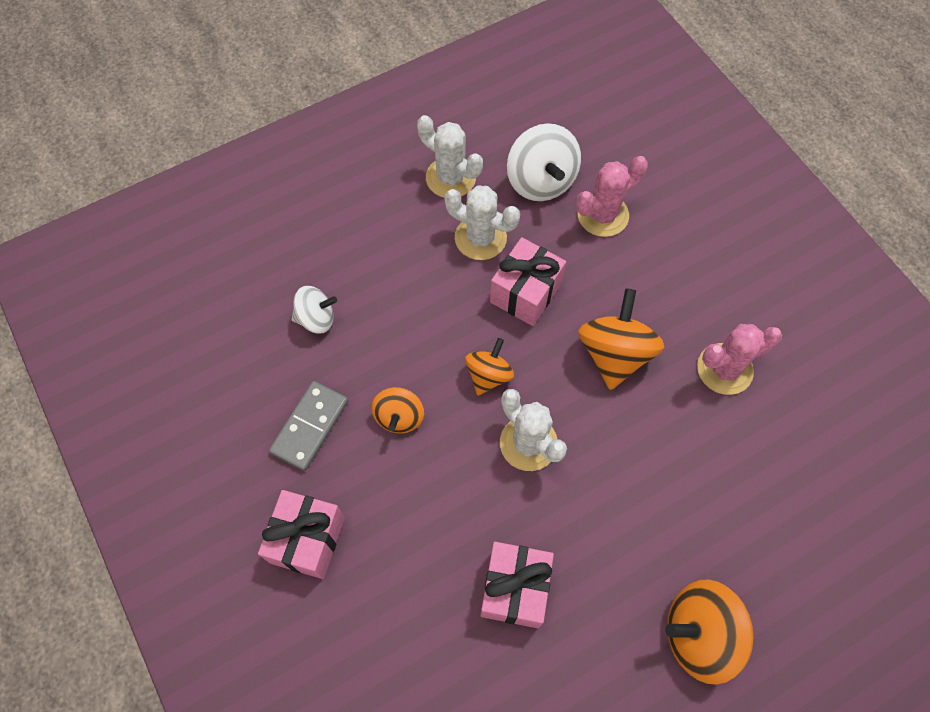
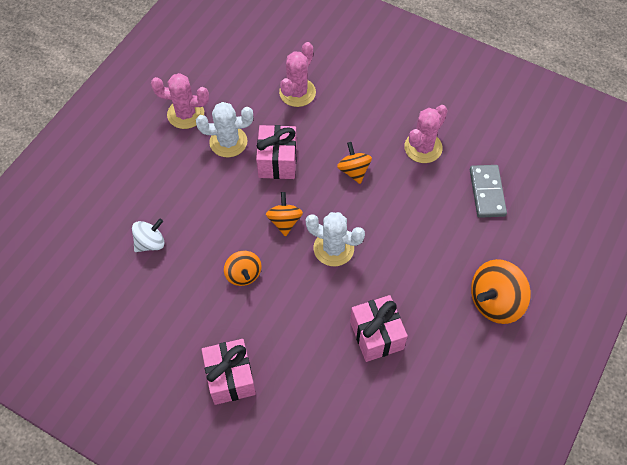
camera: 30 degrees left, 5 degrees down
grey domino [269,381,348,471] -> grey domino moved to [470,165,507,218]
white cactus [417,115,483,198] -> pink cactus [151,73,209,129]
white spinning top [507,123,581,201] -> none
orange spinning top [578,288,664,390] -> orange spinning top [337,142,372,184], size x0.61

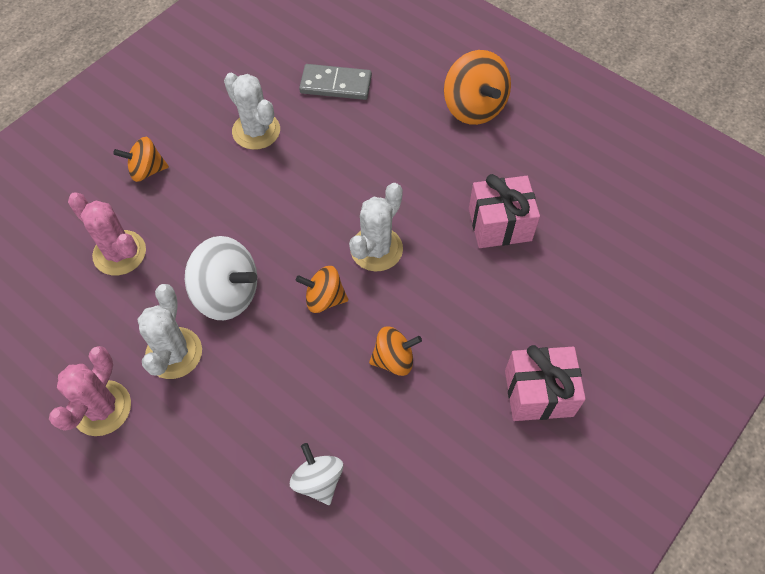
camera: 80 degrees left, 0 degrees up
pink gift [256,125,297,179] -> white spinning top [185,236,257,320]
orange spinning top [337,142,372,184] -> orange spinning top moved to [113,137,169,182]
pink cactus [404,105,448,163] -> white cactus [224,73,280,150]

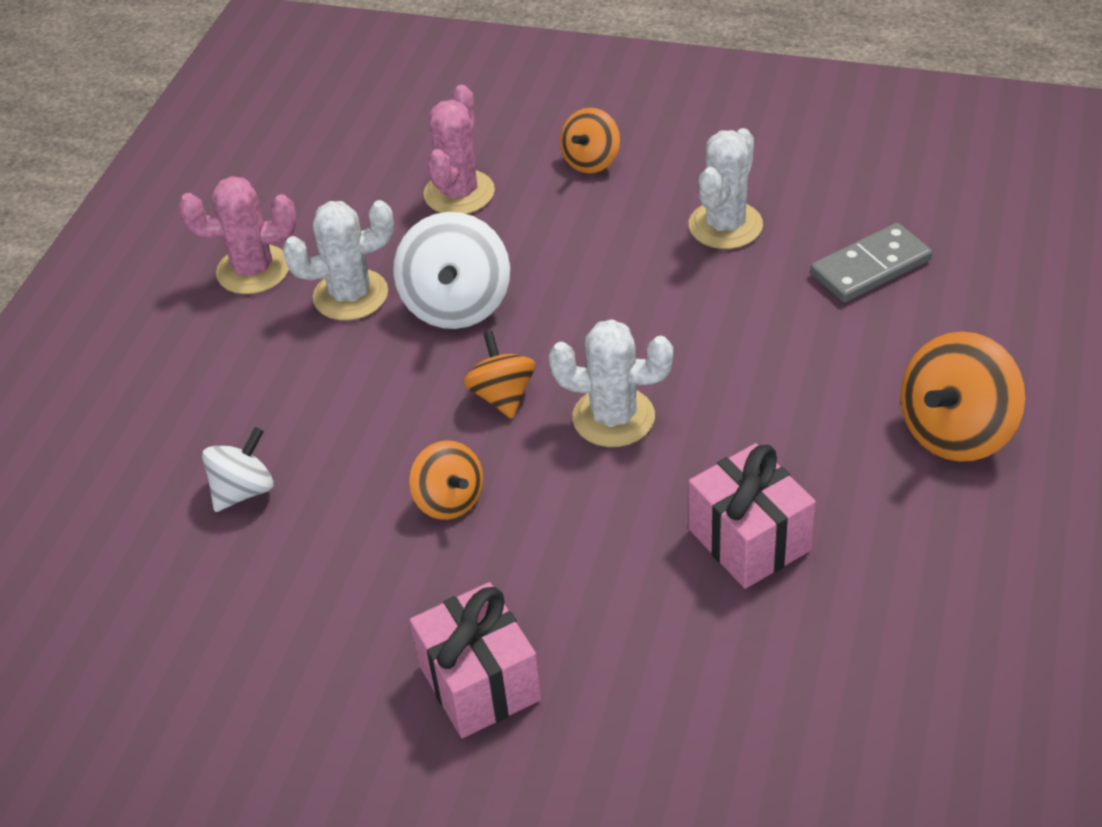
camera: 70 degrees right, 15 degrees down
orange spinning top [113,137,169,182] -> orange spinning top turned 120 degrees counterclockwise [560,108,620,173]
grey domino [299,64,372,100] -> grey domino turned 75 degrees clockwise [810,223,932,302]

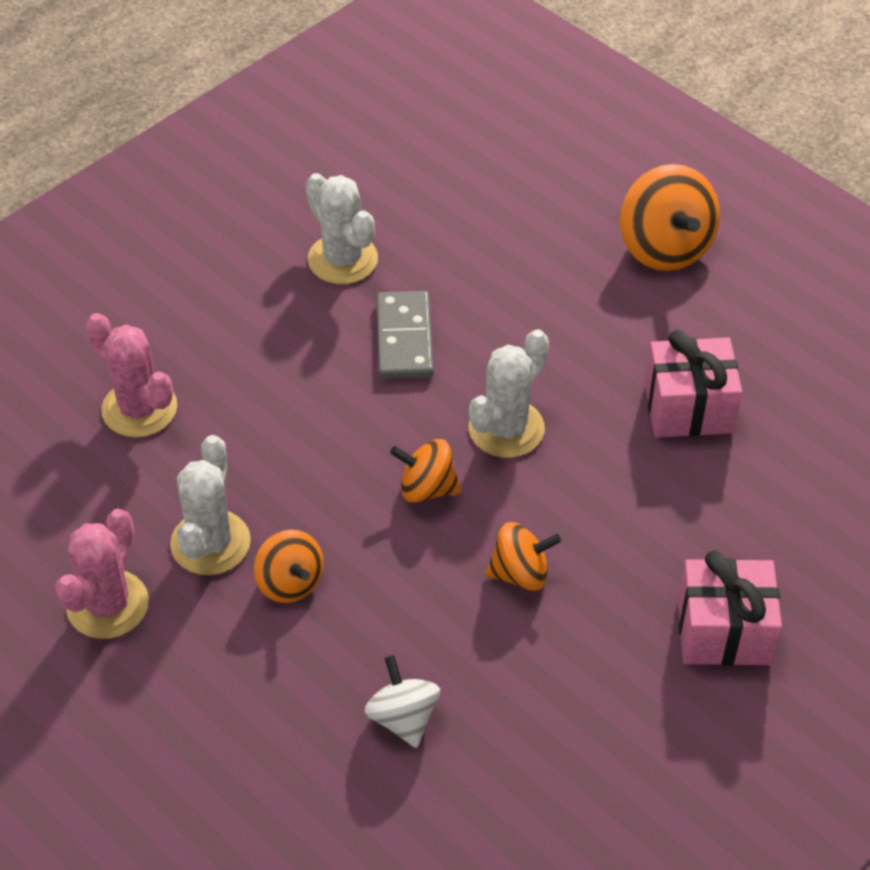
camera: 65 degrees left, 5 degrees up
white spinning top [393,212,510,329] -> none
orange spinning top [560,108,620,173] -> orange spinning top moved to [254,530,324,603]
grey domino [810,223,932,302] -> grey domino moved to [377,291,434,379]

